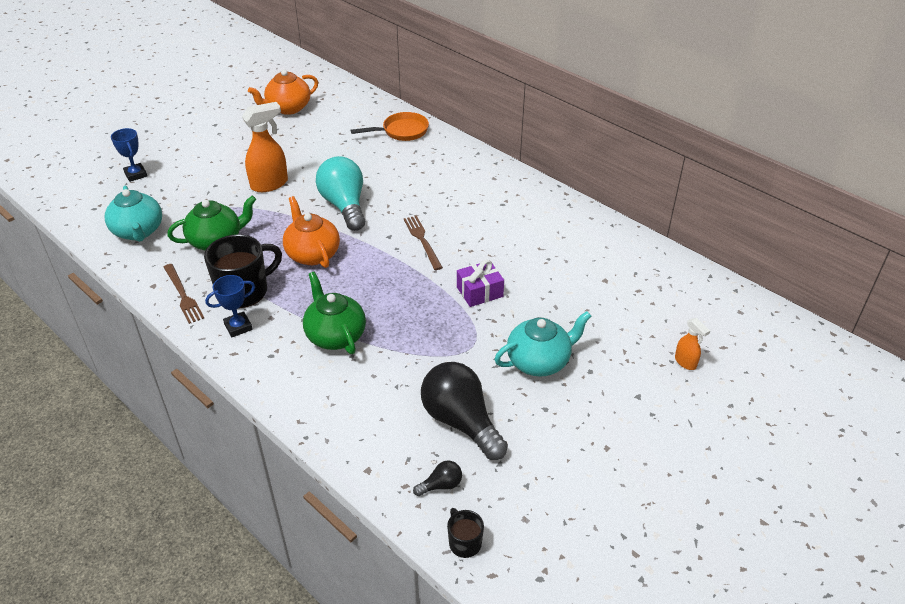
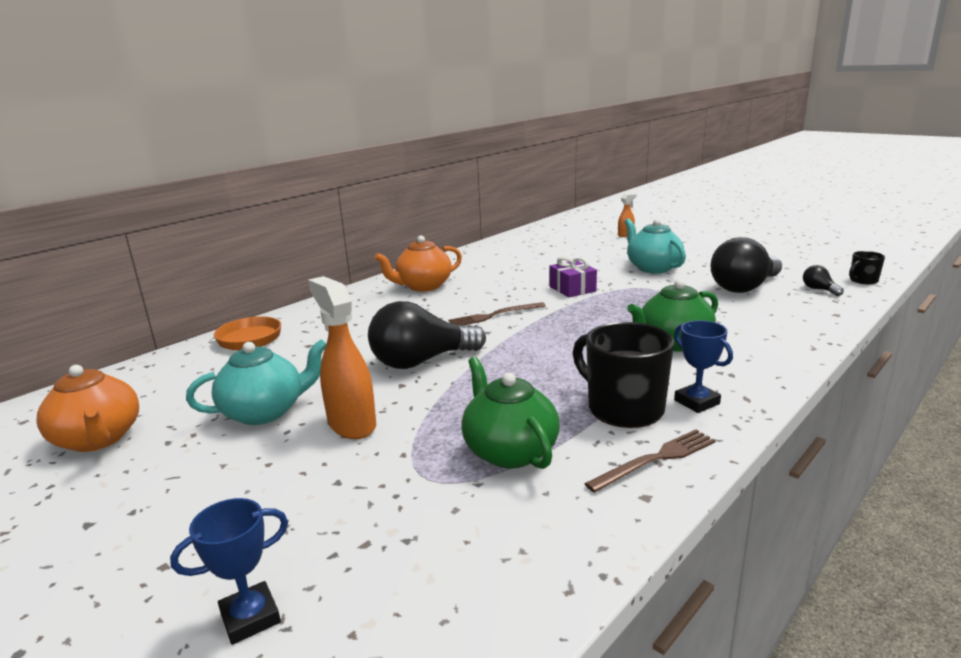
camera: 90 degrees left, 20 degrees down
turquoise teapot [105,186,162,242] -> turquoise teapot moved to [186,339,326,425]
orange teapot [283,196,340,268] -> orange teapot moved to [374,236,462,291]
turquoise light bulb [316,156,365,231] -> black light bulb [368,301,486,369]

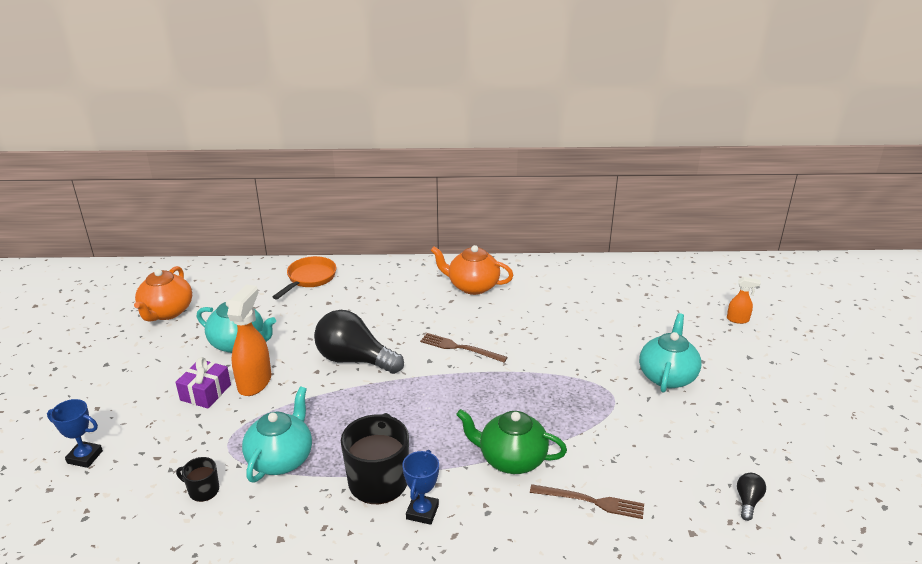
camera: 45 degrees right, 10 degrees up
green teapot [461,357,559,469] -> turquoise teapot [242,387,312,482]
purple gift [549,256,597,298] -> purple gift moved to [176,357,231,409]
brown fork [584,429,716,493] -> brown fork moved to [530,484,644,519]
black light bulb [710,237,782,293] -> none
black mug [849,251,885,284] -> black mug moved to [176,457,219,502]

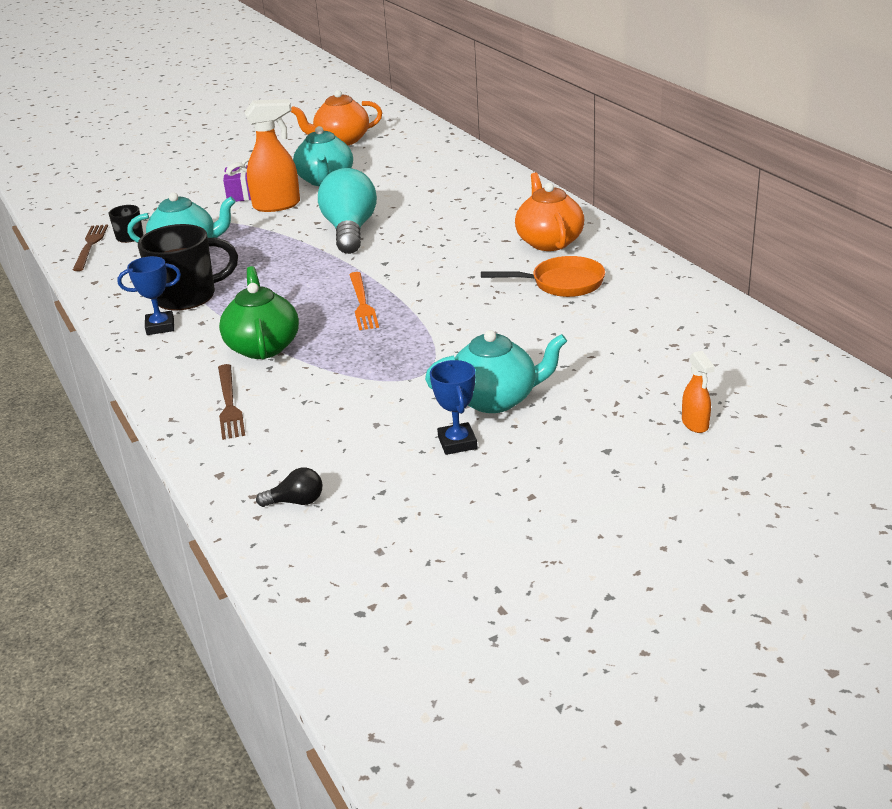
camera: 65 degrees right, 0 degrees up
blue trophy [47,399,103,468] -> blue trophy moved to [430,360,477,455]
orange pan [273,256,336,299] -> orange pan moved to [481,256,605,297]
black light bulb [314,310,404,374] -> turquoise light bulb [318,168,377,254]
brown fork [420,333,508,363] -> brown fork moved to [73,224,108,271]
none -> orange fork [349,272,379,330]

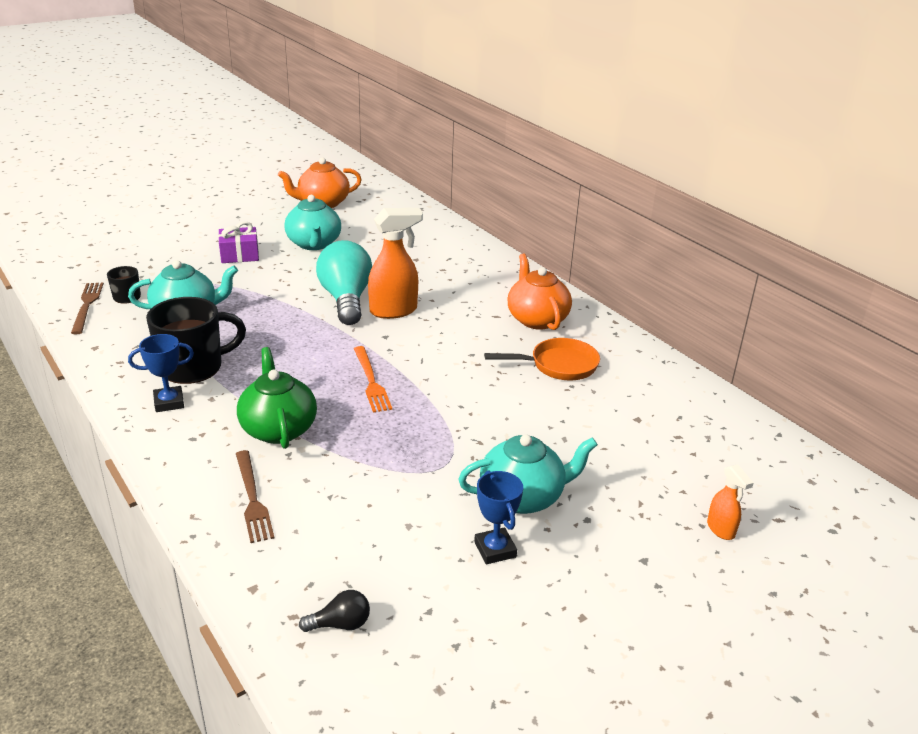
camera: 10 degrees left, 0 degrees up
orange spray bottle [245,99,300,212] -> orange spray bottle moved to [368,208,423,319]

